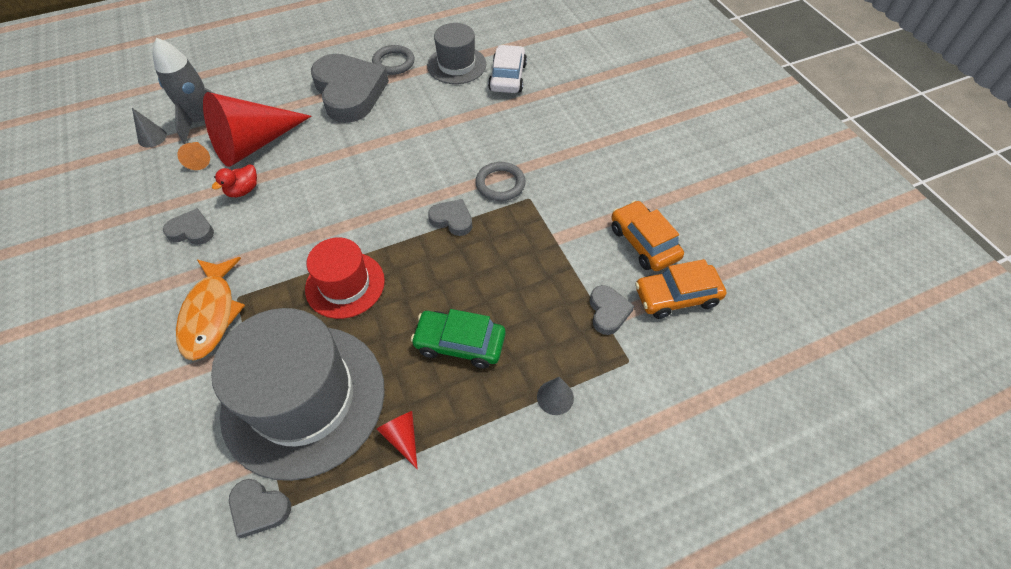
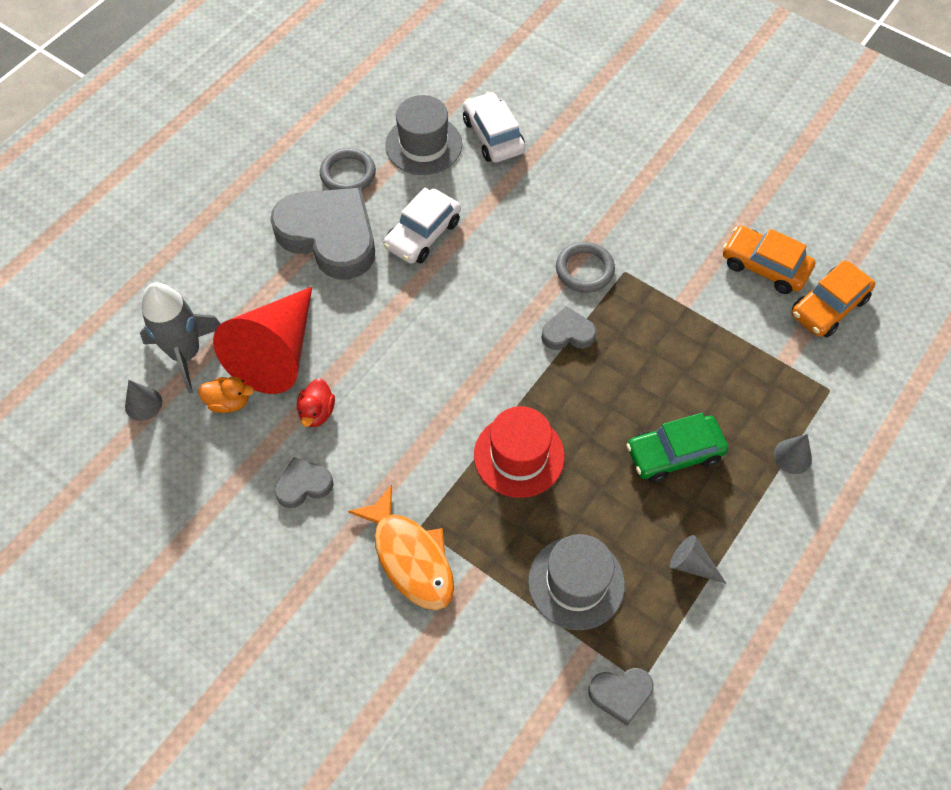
camera: 30 degrees left, 5 degrees up
orange cone [177,142,210,170] -> orange duck [198,377,254,413]
grey hat [211,308,385,481] -> grey hat [528,534,625,630], size x0.55
red cone [377,411,418,469] -> grey cone [670,535,727,584]
grey heart [590,285,634,335] -> none
none -> white car [383,187,461,264]

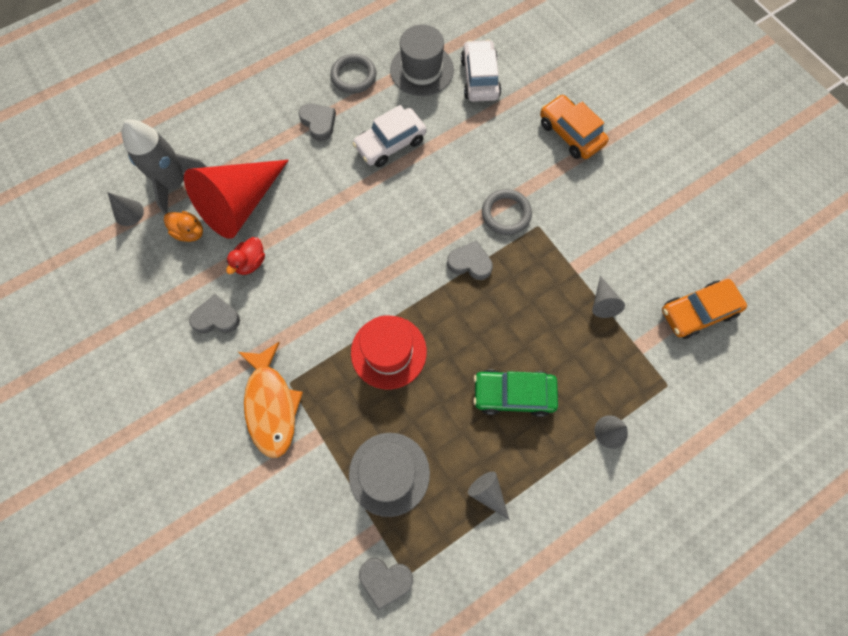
camera: 20 degrees right, 10 degrees up
grey heart [270,188,375,279] -> grey heart [299,103,336,141], size x0.46
orange car [723,226,815,294] -> orange car moved to [540,95,609,159]
none -> grey cone [592,276,625,318]

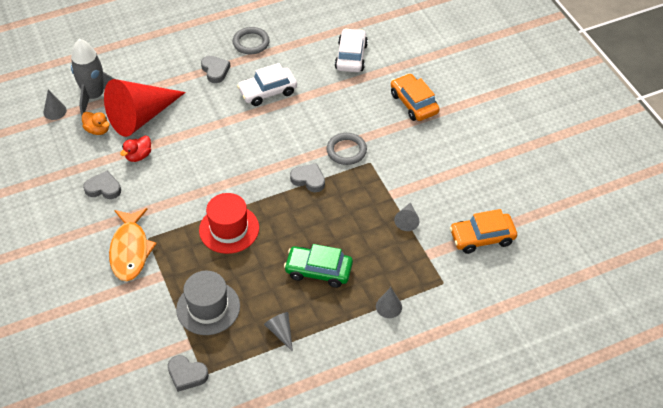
camera: 10 degrees right, 20 degrees down
grey hat [390,25,454,96] -> none

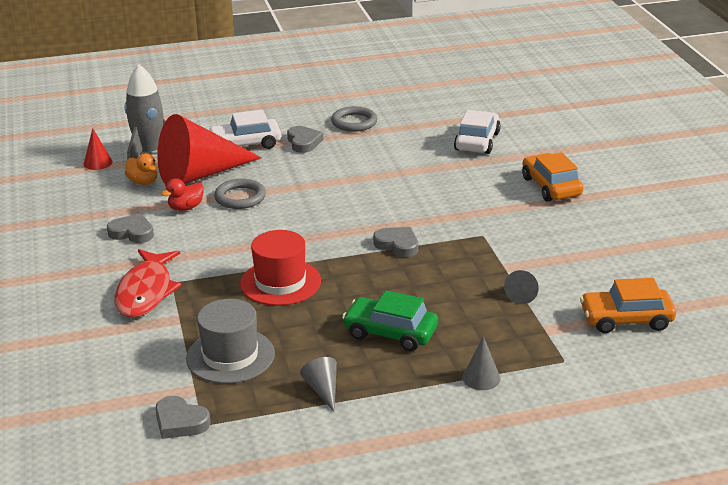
camera: 10 degrees right, 20 degrees down
grey cone [44,90,67,120] -> red cone [84,128,112,170]
orange fish [109,208,157,281] -> red fish [115,249,181,318]
white car [237,63,297,106] -> white car moved to [208,110,281,149]
grey ring [327,133,367,165] -> grey ring moved to [214,179,266,209]

